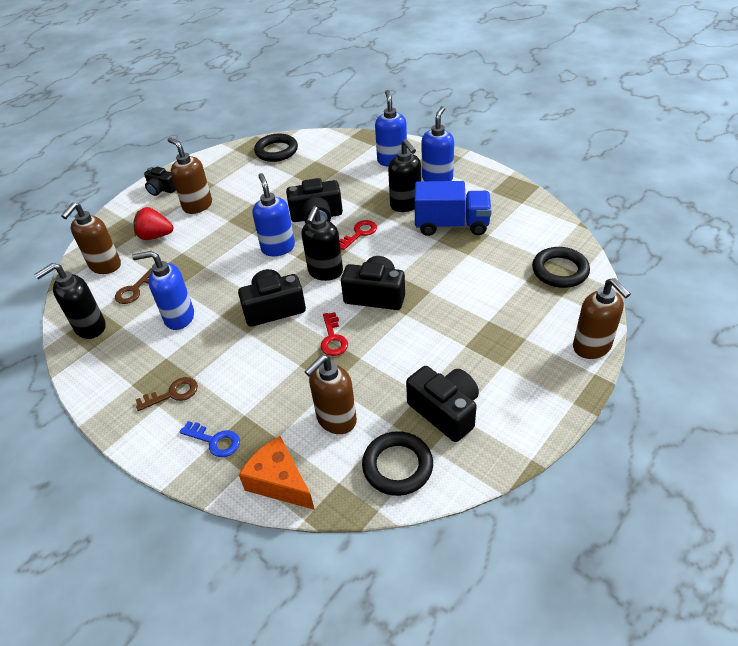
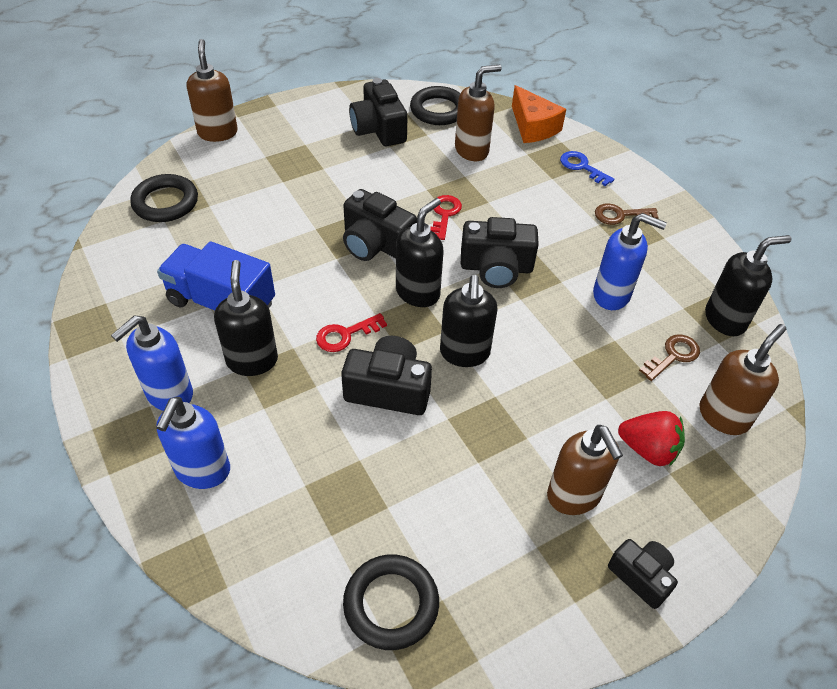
camera: 165 degrees left, 5 degrees up
blue soap dispenser [252,173,295,256] -> black soap dispenser [440,275,498,367]

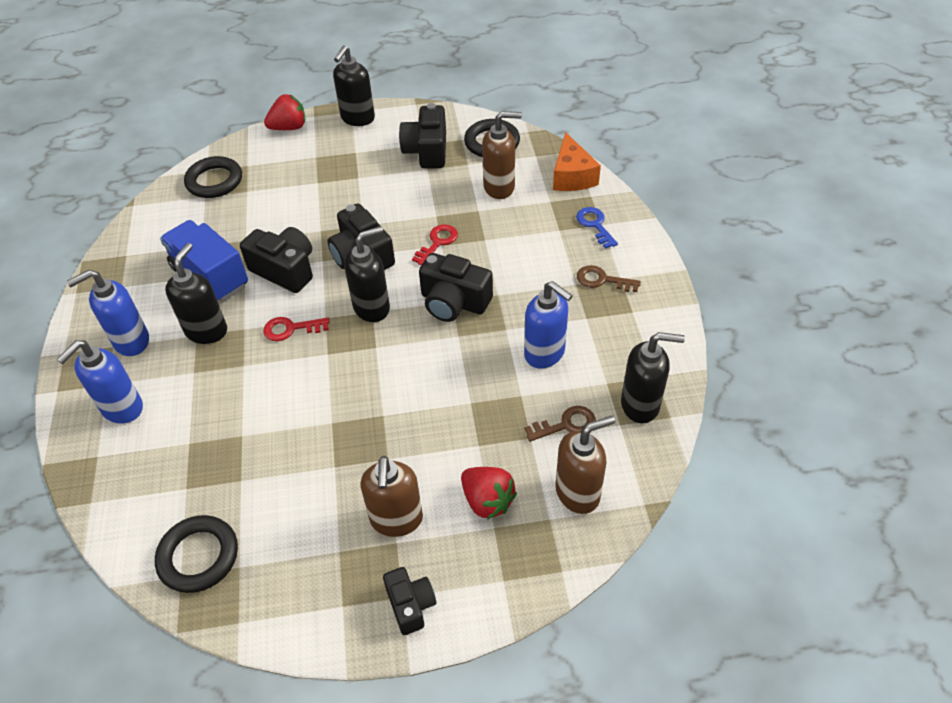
camera: 25 degrees right, 0 degrees up
brown soap dispenser [187,39,238,142] -> red strawberry [264,94,305,130]
black camera [341,336,432,415] -> black camera moved to [240,227,313,293]
black soap dispenser [440,275,498,367] -> black soap dispenser moved to [333,45,375,126]

